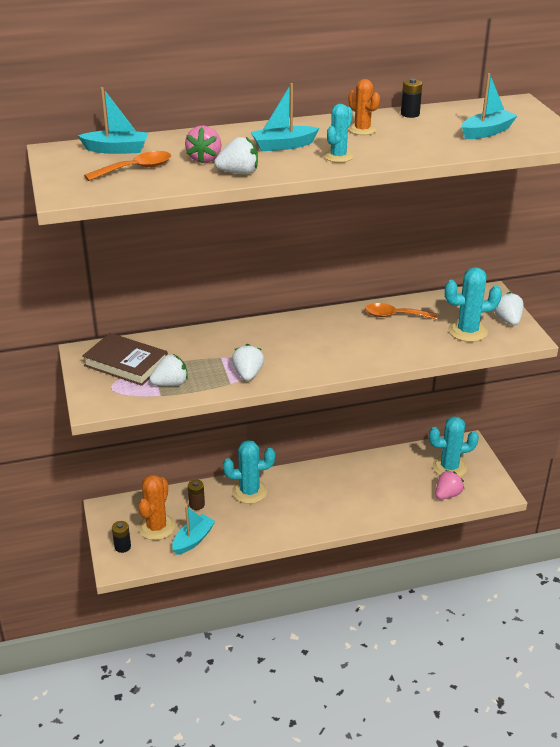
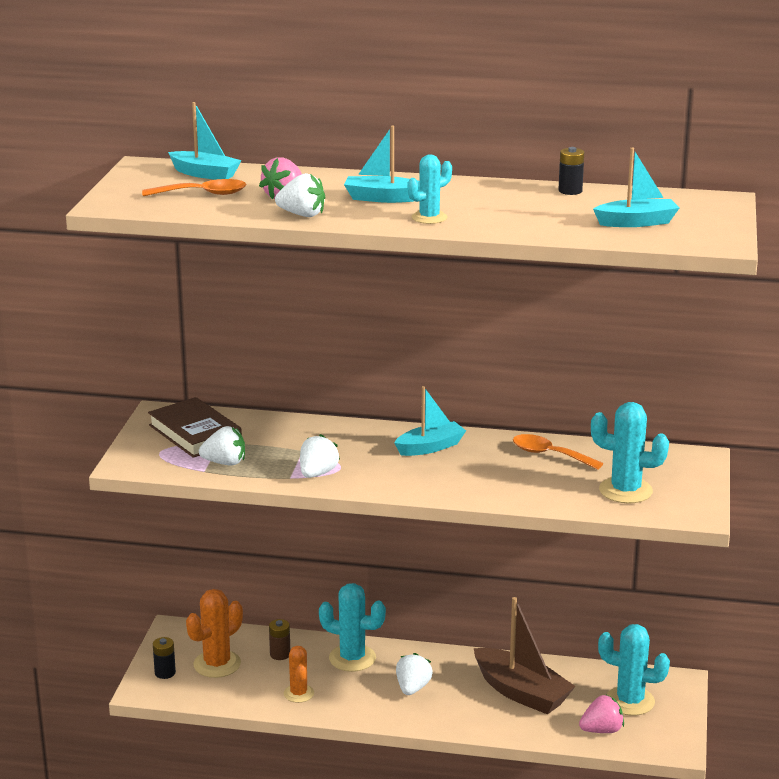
camera: 25 degrees right, 10 degrees down
turquoise boat [172,506,215,555] -> turquoise boat moved to [394,386,466,456]
orange cactus [348,79,380,135] -> orange cactus moved to [284,646,314,703]
white strawberry [494,292,524,326] -> white strawberry moved to [396,653,433,695]
none -> brown boat [474,597,576,715]

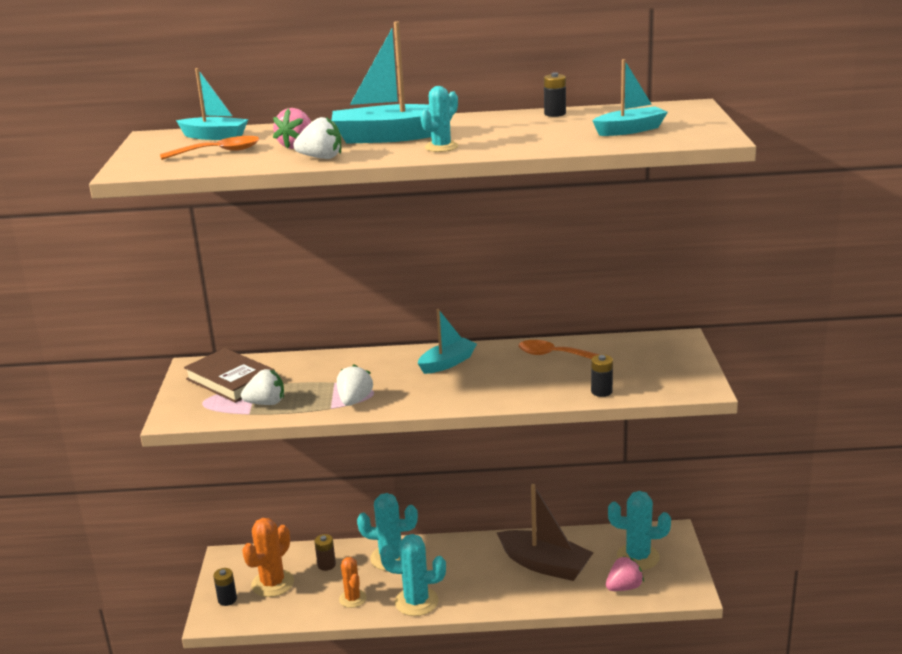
camera: 10 degrees left, 0 degrees up
turquoise boat [344,125,420,203] -> turquoise boat [331,21,452,144], size x1.60
white strawberry [396,653,433,695] -> none
turquoise cactus [591,402,669,503] -> turquoise cactus moved to [380,534,446,616]
none -> black battery [591,355,613,397]

